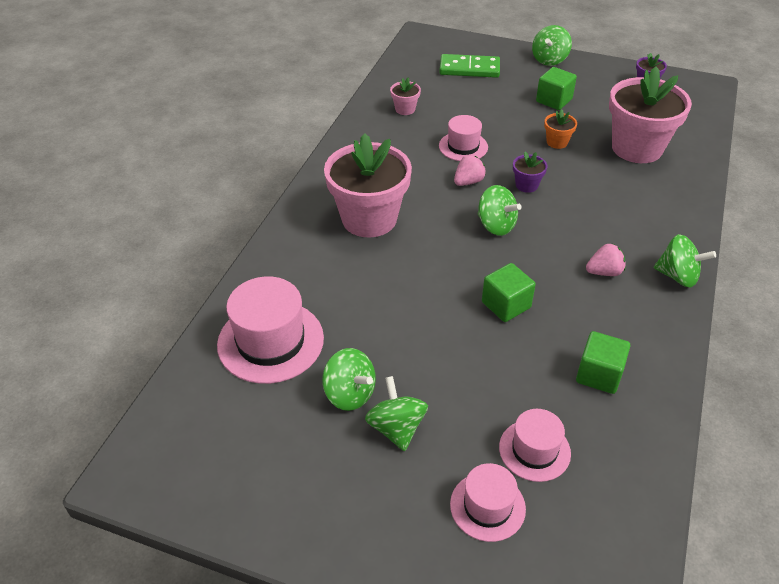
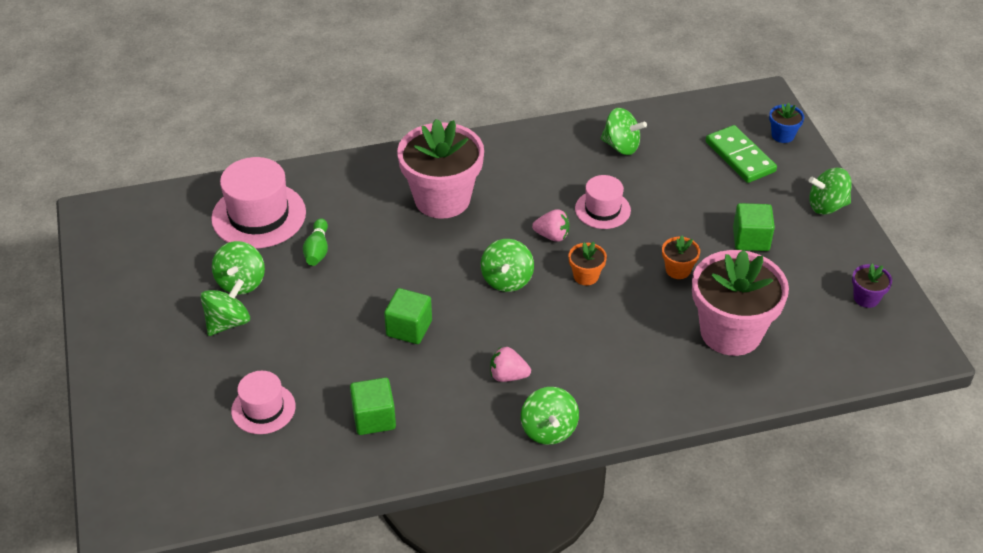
camera: 55 degrees right, 0 degrees up
pink flower pot [390,78,421,115] -> green spinning top [601,108,647,155]
pink hat [450,463,526,542] -> none
purple flower pot [513,152,547,193] -> orange flower pot [568,242,607,285]
pink strawberry [586,243,626,276] -> pink strawberry turned 150 degrees clockwise [490,347,531,382]
none -> green bowling pin [303,218,328,266]
none -> blue flower pot [769,103,804,143]

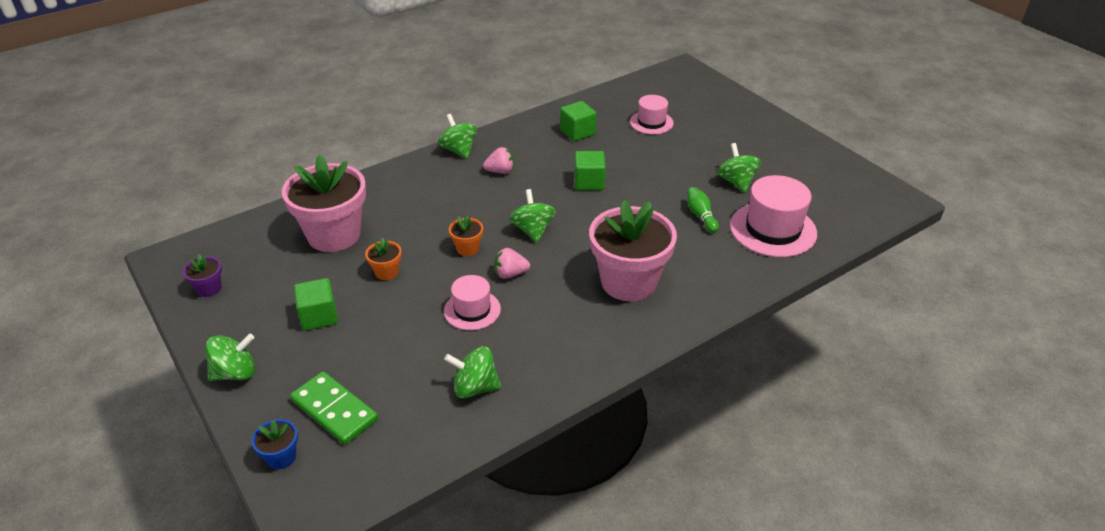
camera: 160 degrees right, 5 degrees down
green spinning top [200,279,250,336] -> none

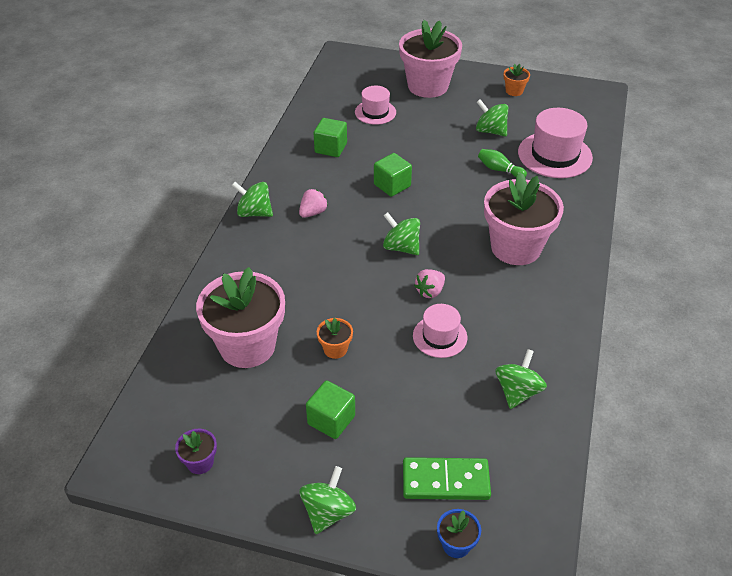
camera: 40 degrees left, 5 degrees up
green spinning top [444,346,501,398] -> green spinning top turned 150 degrees clockwise [496,349,547,409]
orange flower pot [449,215,483,256] -> orange flower pot moved to [504,64,530,96]
none -> pink flower pot [399,20,462,98]

